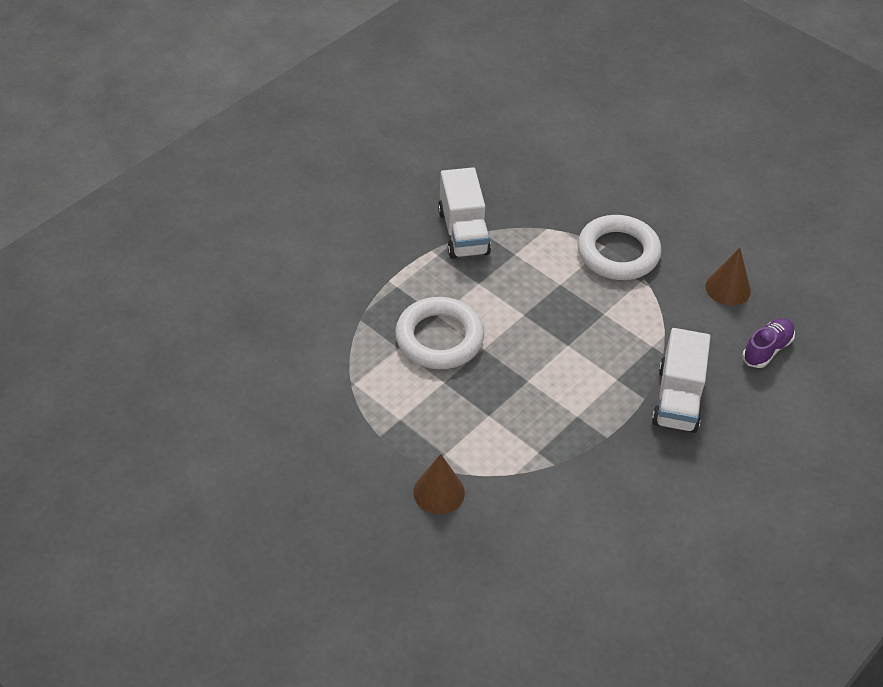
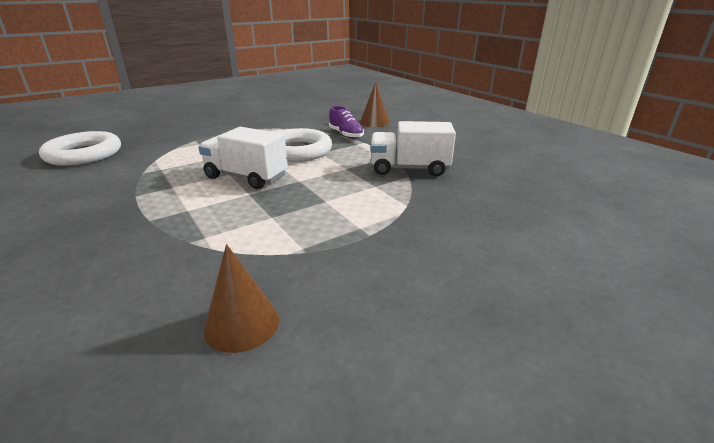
camera: 105 degrees right, 20 degrees down
brown cone [413,454,465,514] -> brown cone moved to [360,82,390,127]
white ring [578,215,662,280] -> white ring moved to [39,131,121,166]
white truck [652,328,710,433] -> white truck moved to [198,127,288,189]
purple shoe [742,318,795,368] -> purple shoe moved to [329,106,364,139]

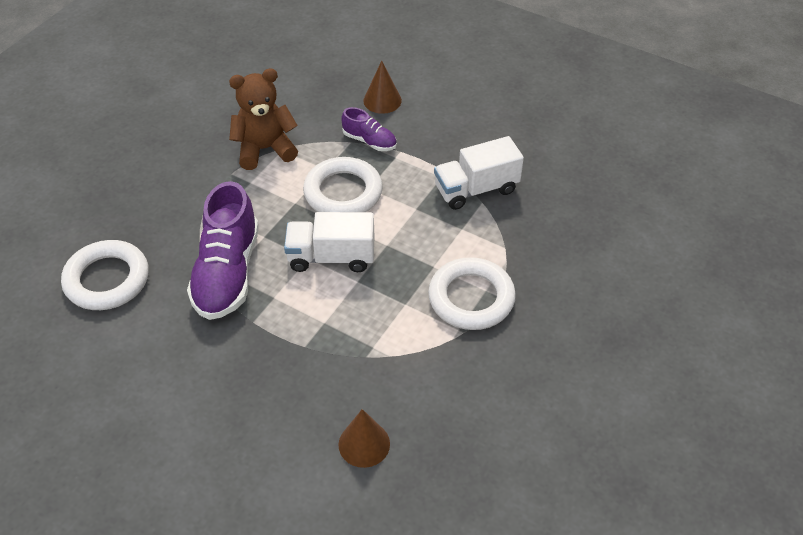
camera: 25 degrees left, 20 degrees up
brown cone [204,244,279,353] -> brown cone moved to [338,409,390,468]
none -> purple shoe [187,181,259,320]
none -> brown teddy bear [229,68,298,170]
none -> white ring [428,257,516,330]

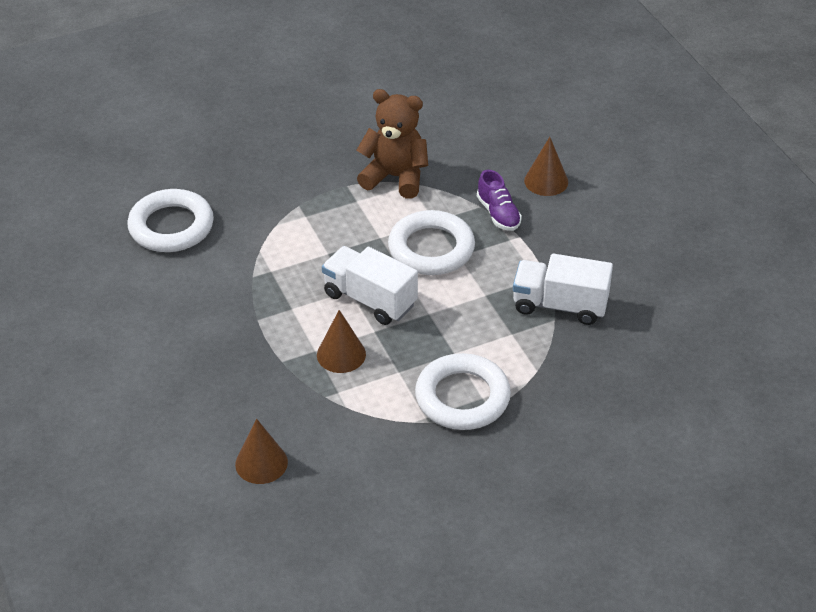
camera: 35 degrees right, 5 degrees down
purple shoe [187,181,259,320] -> none
none -> brown cone [317,310,366,373]

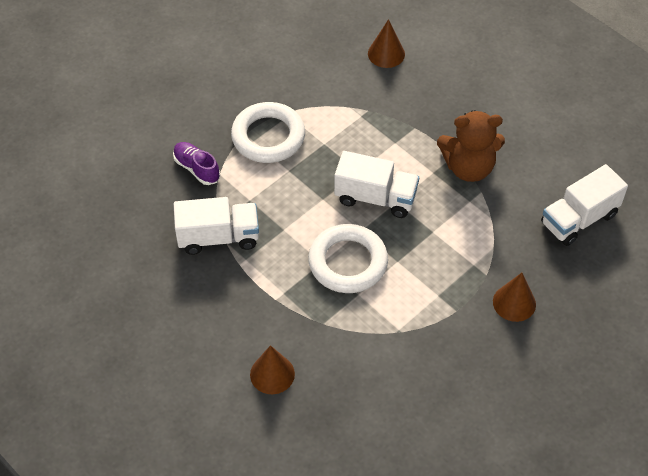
camera: 160 degrees right, 10 degrees up
white ring [127,189,214,252] -> white truck [541,164,628,246]
brown cone [317,310,366,373] -> brown cone moved to [493,273,536,322]
brown teddy bear [356,89,428,199] -> brown teddy bear moved to [437,110,505,182]
purple shoe [477,170,522,231] -> purple shoe moved to [173,142,220,185]

